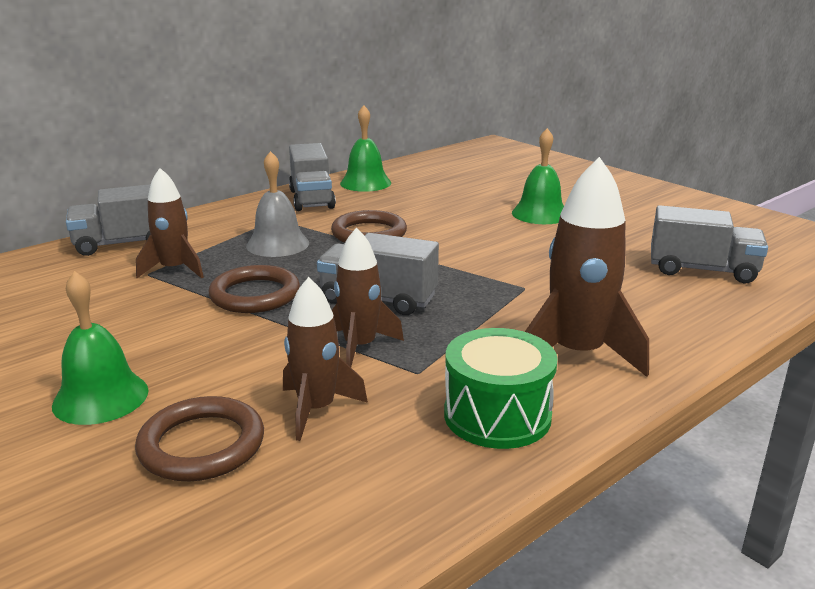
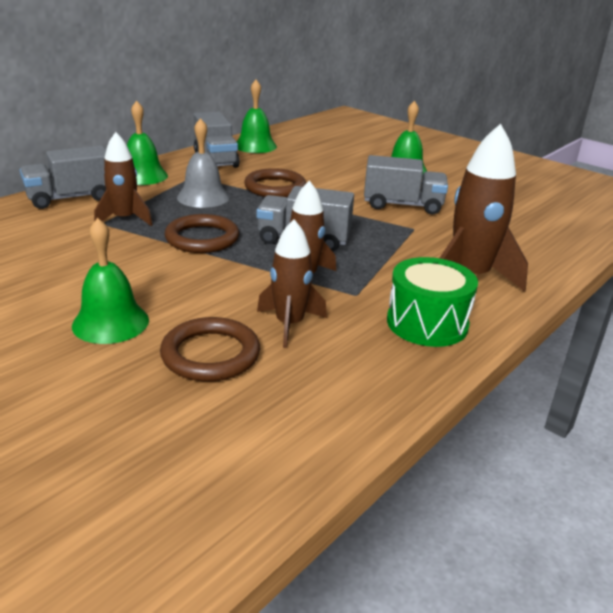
camera: 10 degrees left, 5 degrees up
grey truck [651,205,768,283] -> grey truck moved to [364,155,448,214]
none -> green bell [127,101,168,185]

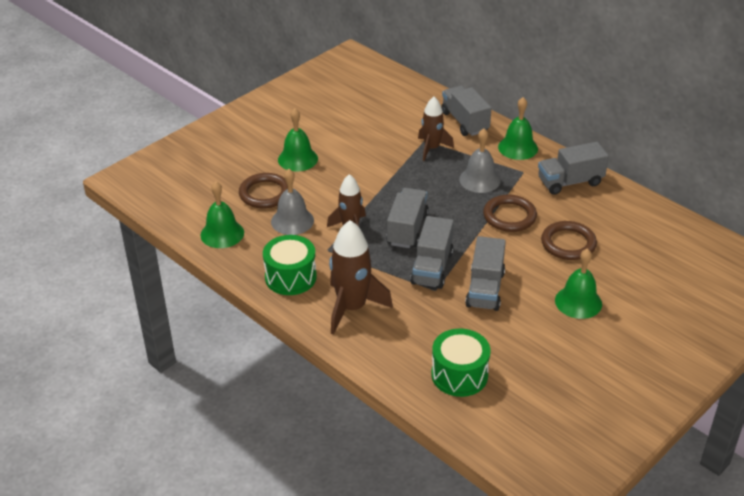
camera: 95 degrees right, 10 degrees up
brown ring [165,214,239,253] -> brown ring moved to [541,221,597,260]
green bell [237,80,277,153] -> green bell moved to [200,181,244,248]
brown rocket [257,219,327,348] -> grey bell [271,169,314,235]
none -> grey truck [410,216,454,289]
none -> green drum [431,328,490,397]

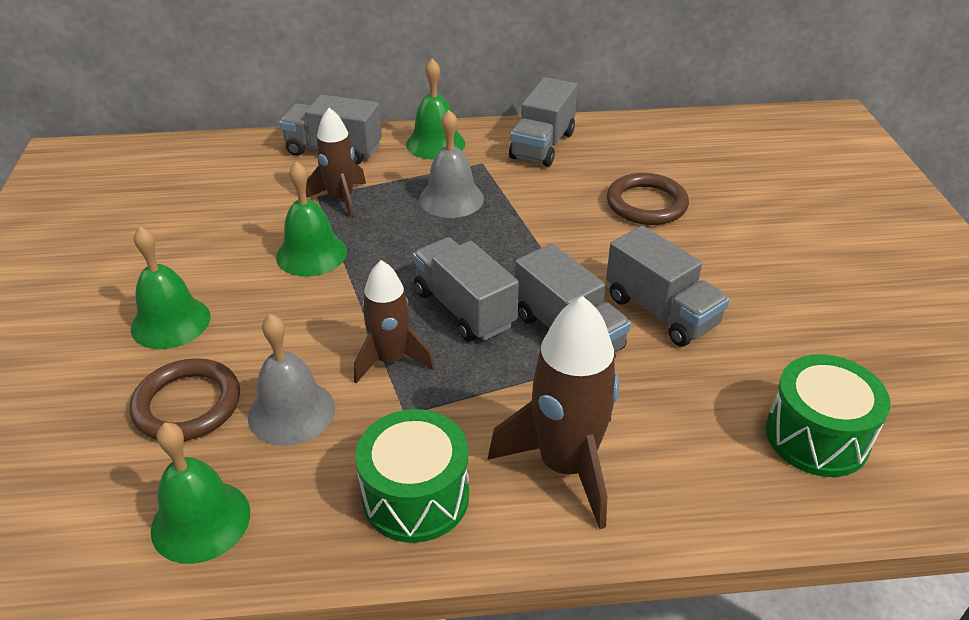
camera: 50 degrees left, 0 degrees up
brown ring [483,195,537,232] -> none
green bell [555,249,602,319] -> green bell moved to [276,162,347,277]

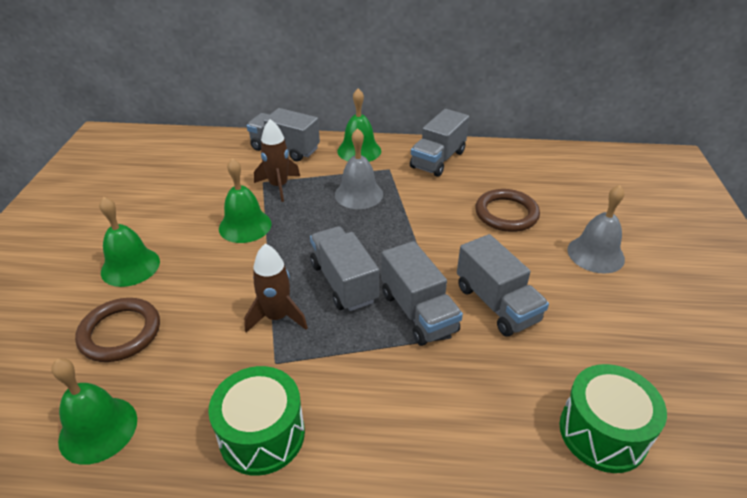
camera: 10 degrees right, 0 degrees up
grey bell [248,314,335,446] -> grey bell moved to [567,185,625,274]
brown rocket [487,296,619,529] -> none

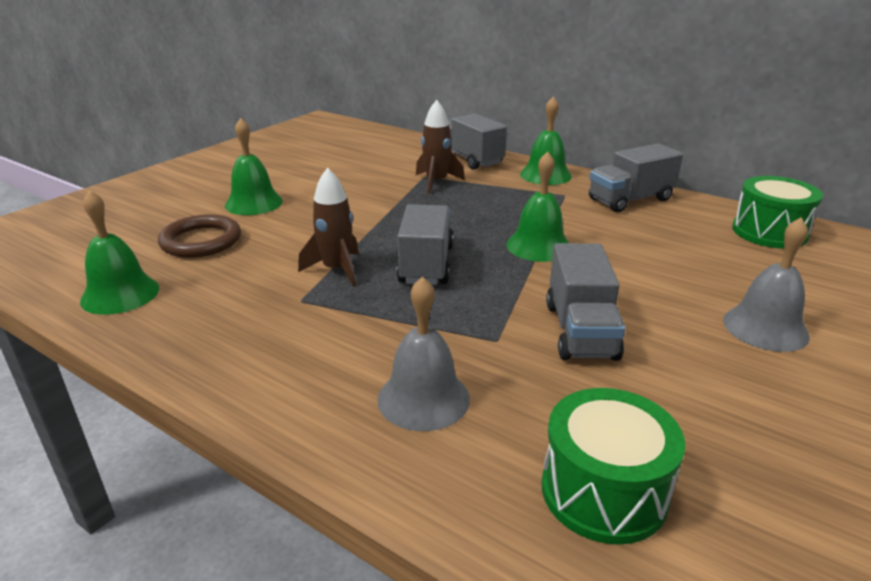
camera: 30 degrees right, 10 degrees down
green drum [208,366,305,476] -> green drum moved to [732,176,823,249]
green bell [219,158,272,243] -> green bell moved to [507,151,569,262]
grey bell [335,128,383,209] -> grey bell moved to [377,277,470,431]
grey truck [381,241,463,346] -> none
brown ring [475,189,540,232] -> none

